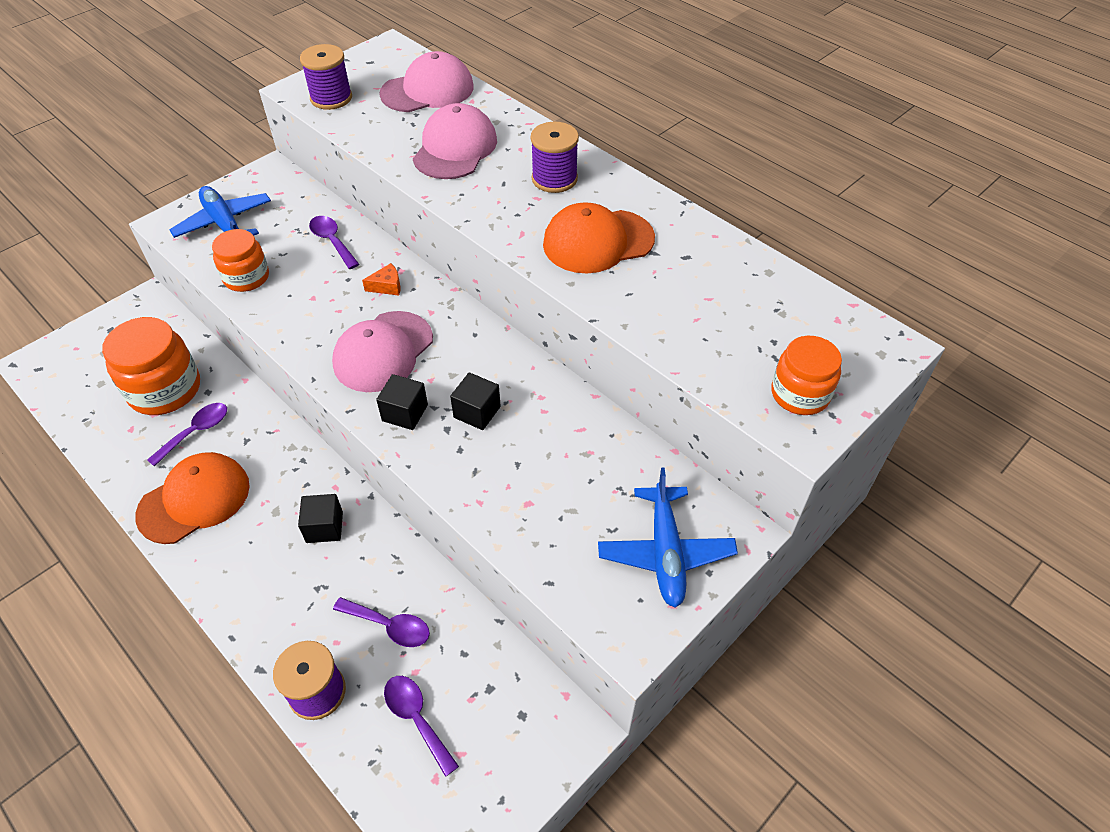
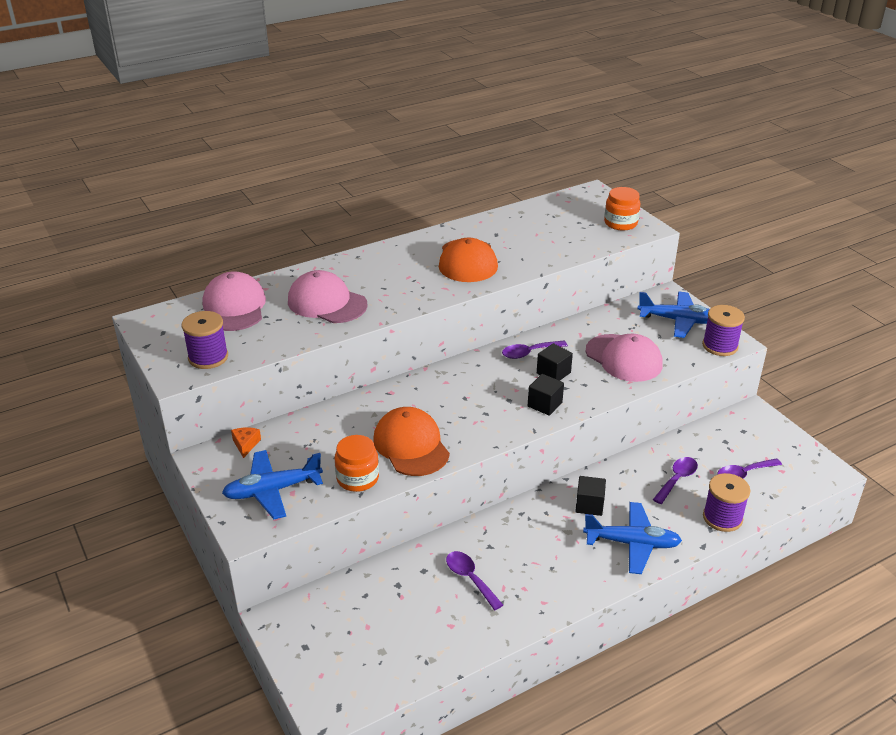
camera: 75 degrees left, 15 degrees down
orange jar [102,317,200,415] -> none
orange cap [135,452,250,544] -> orange cap moved to [373,407,450,476]
purple spoon [309,216,359,269] -> purple spoon moved to [502,341,568,359]
pink cap [332,311,433,392] -> pink cap moved to [586,334,663,382]
orange cheese [362,263,400,296] -> orange cheese moved to [231,427,261,458]
purple spool [531,122,579,193] -> purple spool moved to [702,305,745,356]
none -> blue plane [583,502,682,574]

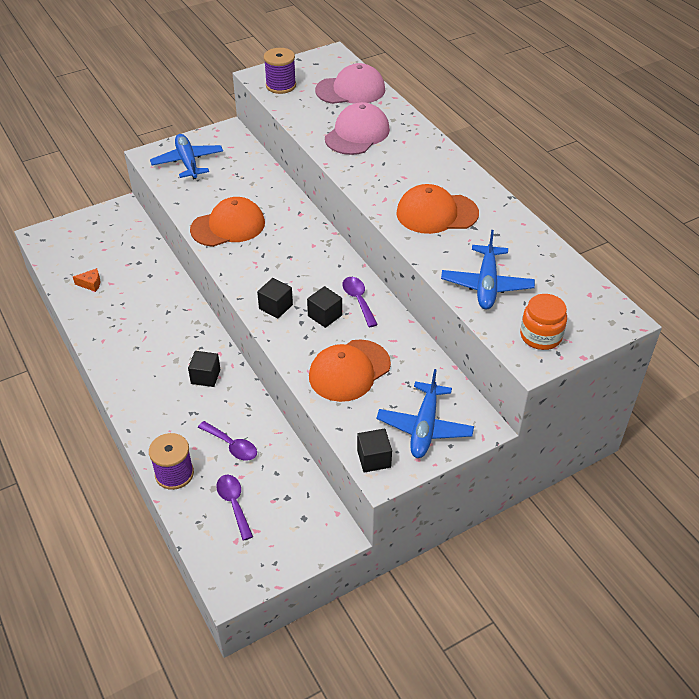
camera: 90 degrees right, 10 degrees up
orange cheese [231,427,261,458] -> orange cheese moved to [73,268,100,292]
orange jar [335,435,379,492] -> none
purple spoon [446,551,503,610] -> none
blue plane [583,502,682,574] -> blue plane moved to [441,230,535,309]
pink cap [586,334,663,382] -> orange cap [309,339,391,402]
purple spool [702,305,745,356] -> black cube [357,428,392,472]

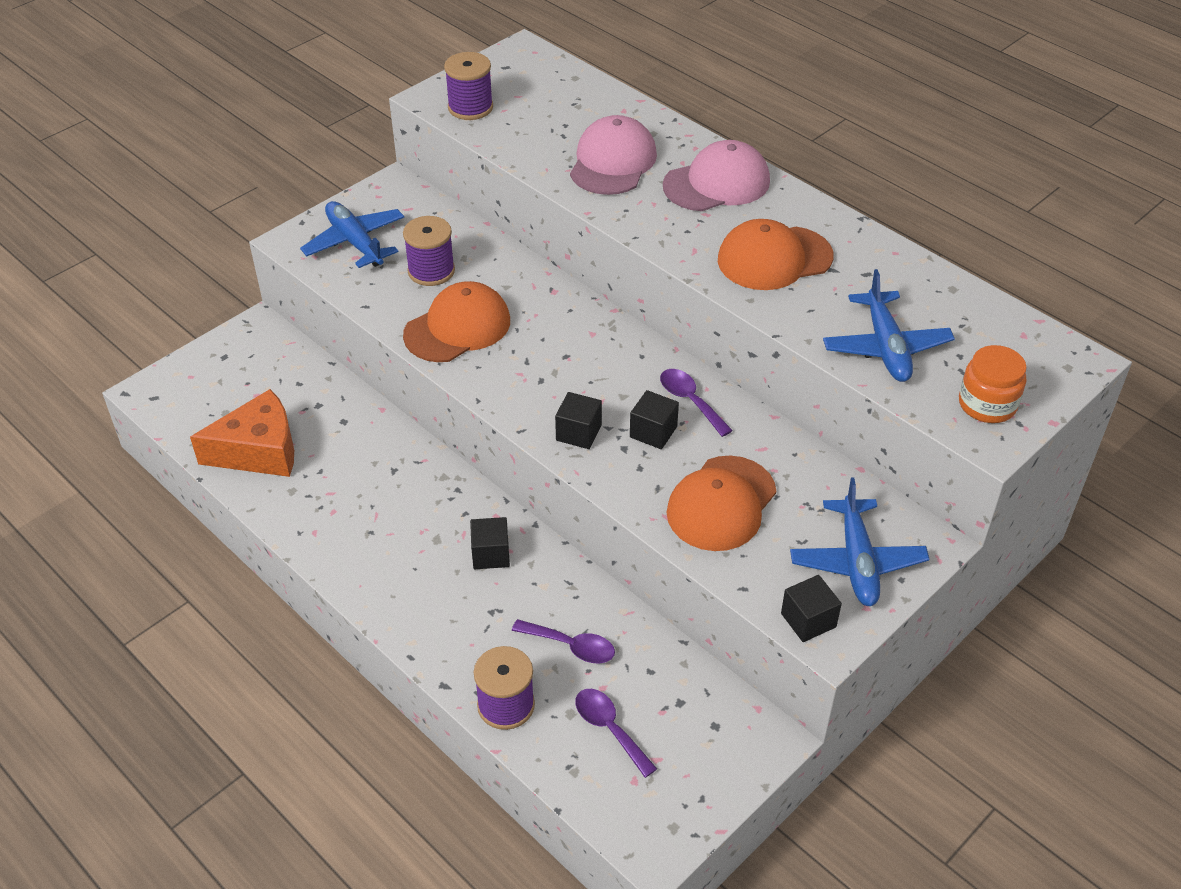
camera: 15 degrees left, 0 degrees up
orange cheese [73,268,100,292] -> orange cheese [190,389,294,477], size x2.45
pink cap [315,63,385,104] -> pink cap moved to [663,140,770,211]
none -> purple spool [403,216,455,286]

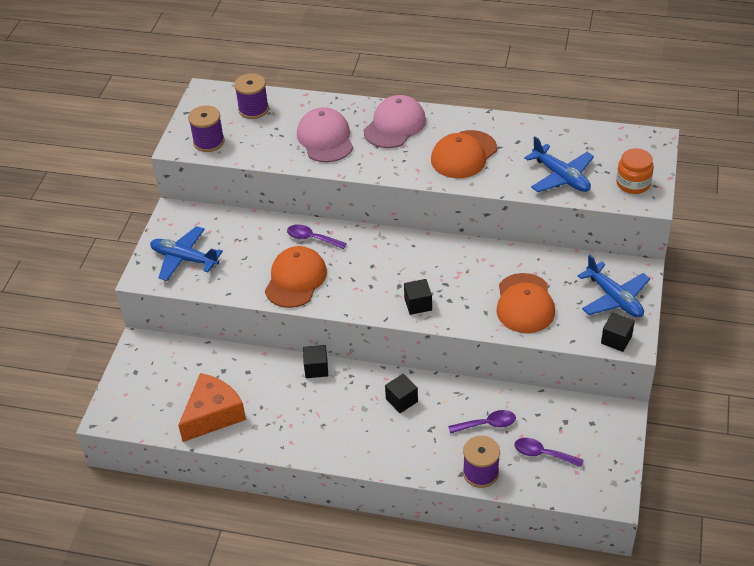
camera: 30 degrees left, 0 degrees up
purple spool [403,216,455,286] -> purple spool moved to [234,73,269,119]
black cube [630,390,679,449] -> black cube moved to [303,345,328,378]
purple spoon [660,369,733,437] -> purple spoon moved to [287,224,347,249]

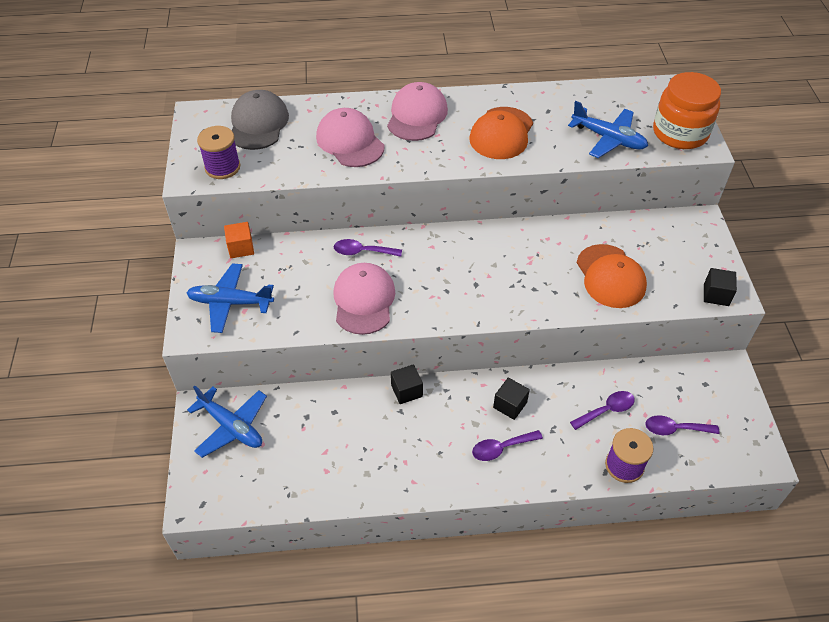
camera: 20 degrees left, 5 degrees up
orange cheese [178,373,246,442] -> none
purple spool [234,73,269,119] -> grey cap [231,90,289,150]
orange cap [265,246,327,308] -> pink cap [333,263,395,335]
black cube [404,279,432,315] -> none
blue plane [578,255,650,318] -> blue plane moved to [187,385,267,458]
orange jar [616,148,654,194] -> orange jar [653,72,721,149], size x1.59
none -> orange cube [224,222,254,258]
none -> purple spoon [472,430,543,461]

